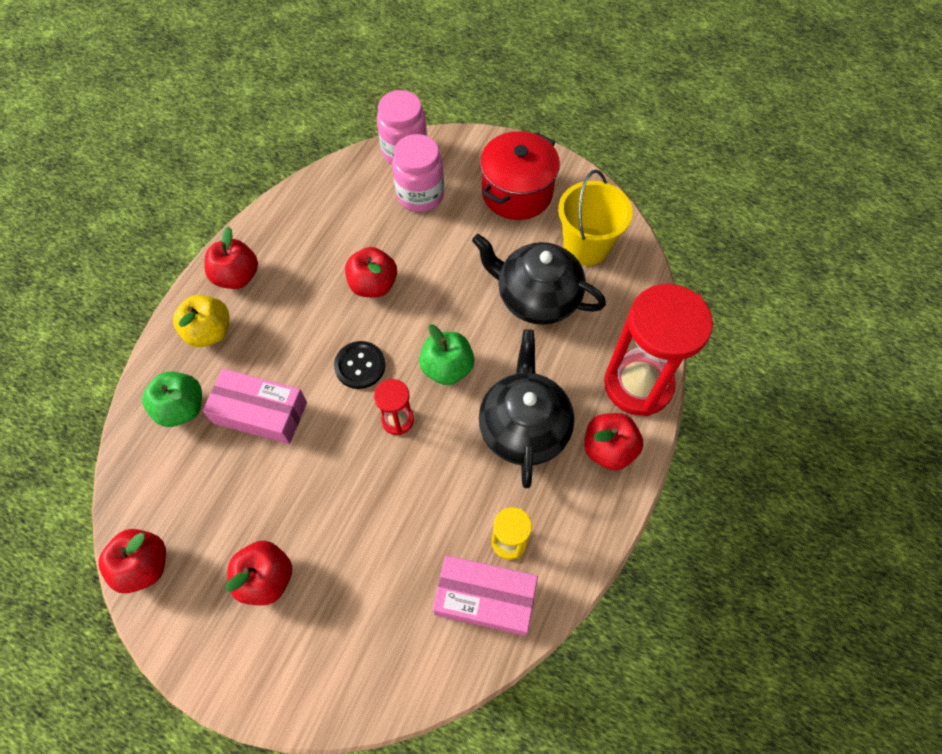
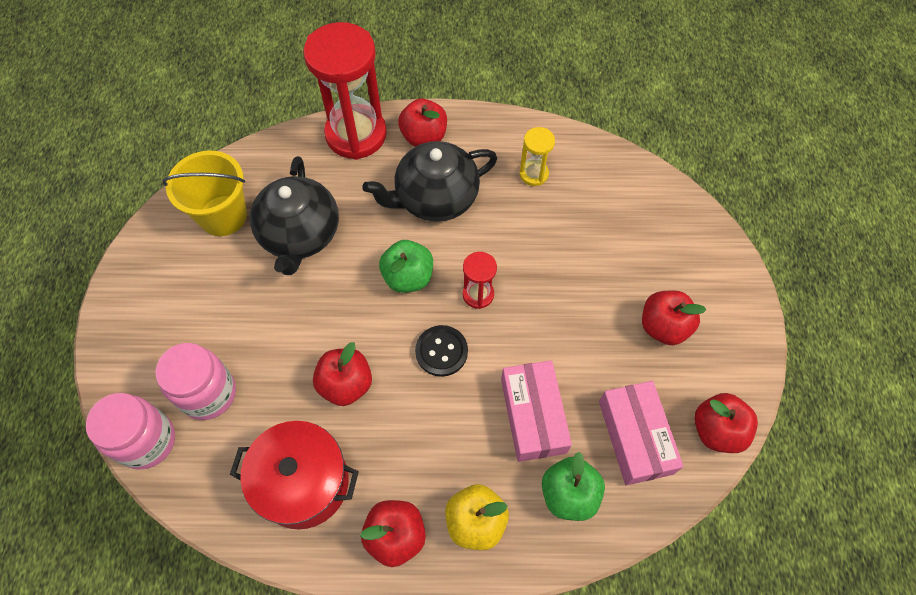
camera: 115 degrees left, 0 degrees up
pink box [433,555,538,636] -> pink box moved to [599,381,684,485]
red pot [480,131,560,220] -> red pot moved to [230,421,359,529]

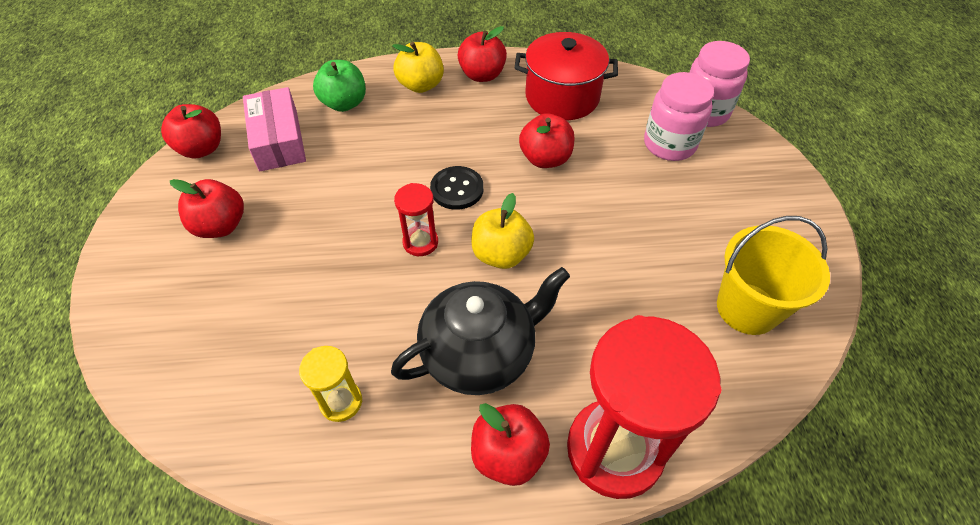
camera: 175 degrees right, 10 degrees down
black teapot [250,156,339,275] -> none
green apple [379,240,433,293] -> yellow apple [471,193,534,269]
pink box [501,360,572,462] -> none

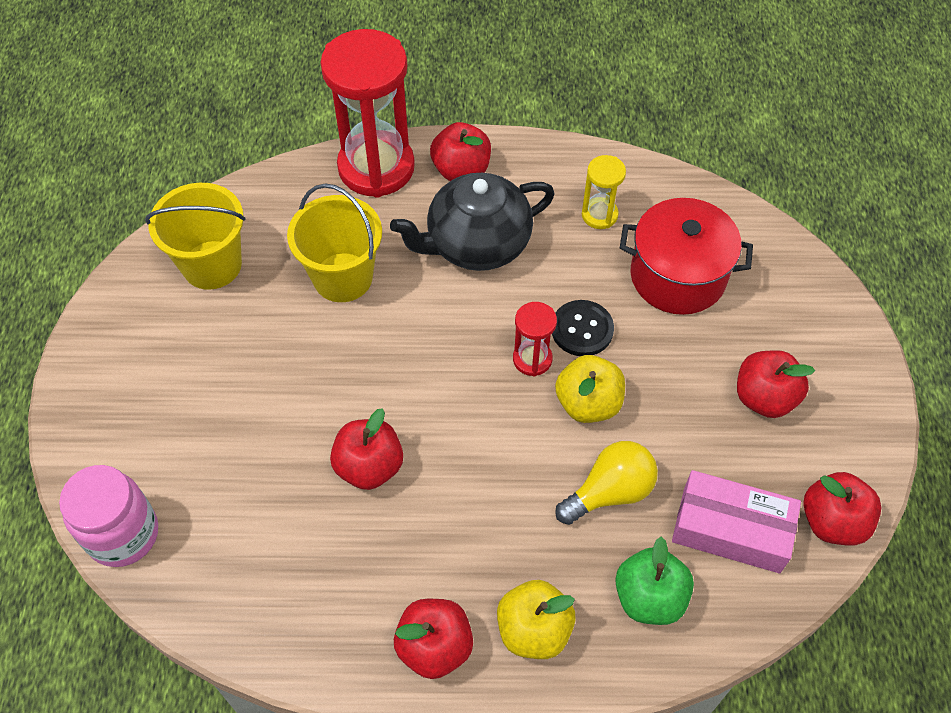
camera: 175 degrees left, 5 degrees up
pink box [243,87,306,171] -> pink box turned 60 degrees counterclockwise [672,470,801,573]
black button [430,166,483,210] -> black button moved to [552,300,614,356]
yellow apple [471,193,534,269] -> yellow apple moved to [555,355,625,423]
red pot [515,32,618,120] -> red pot moved to [620,198,753,315]
pink jar [644,72,714,161] -> none
none -> yellow bucket [287,183,382,302]
none -> yellow light bulb [555,441,658,525]

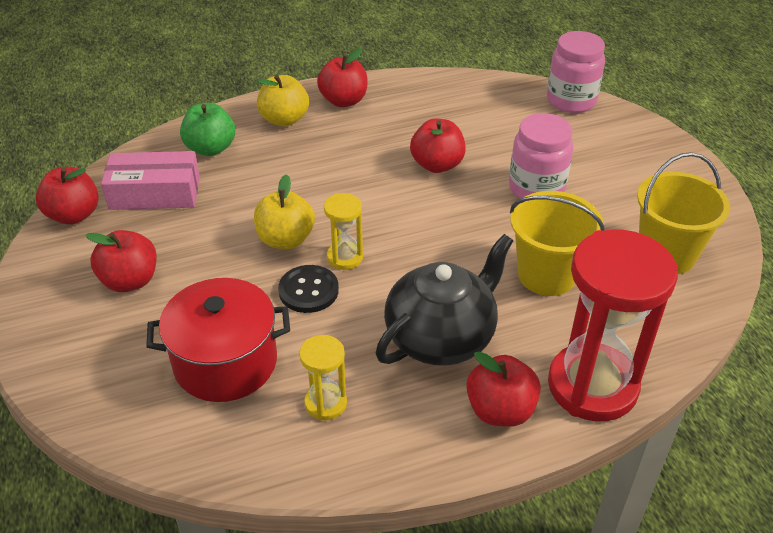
camera: 160 degrees right, 15 degrees down
red hourglass [513,302,557,376] -> yellow hourglass [324,193,363,270]
yellow light bulb [555,441,658,525] -> none
none -> pink jar [509,113,573,199]

